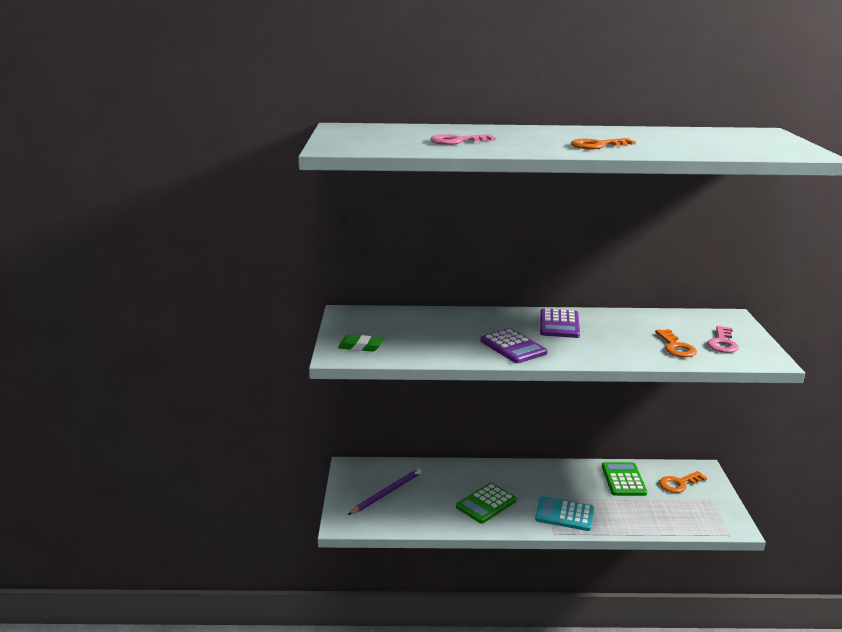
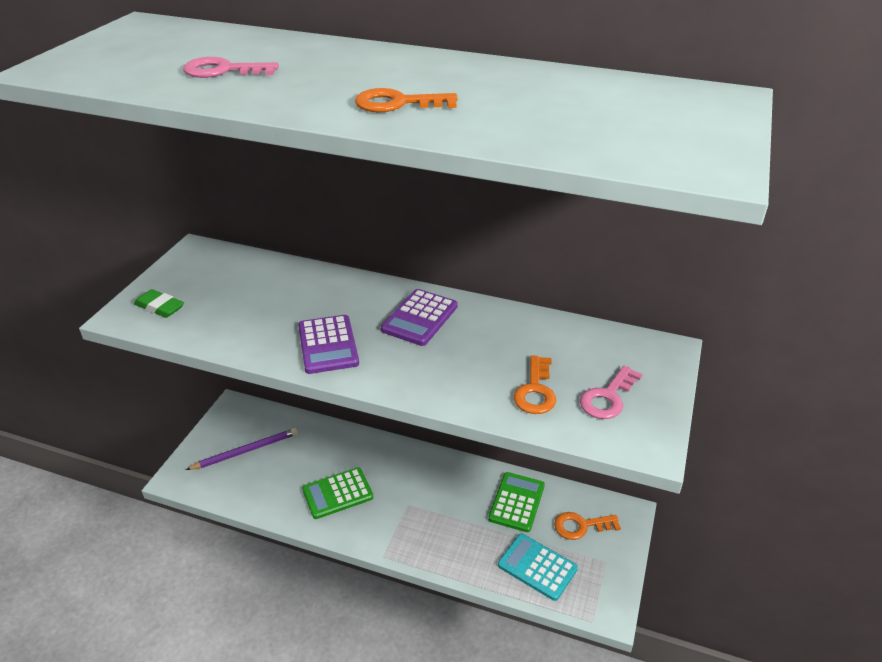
camera: 20 degrees right, 15 degrees up
turquoise calculator [535,496,594,531] -> turquoise calculator moved to [498,534,578,601]

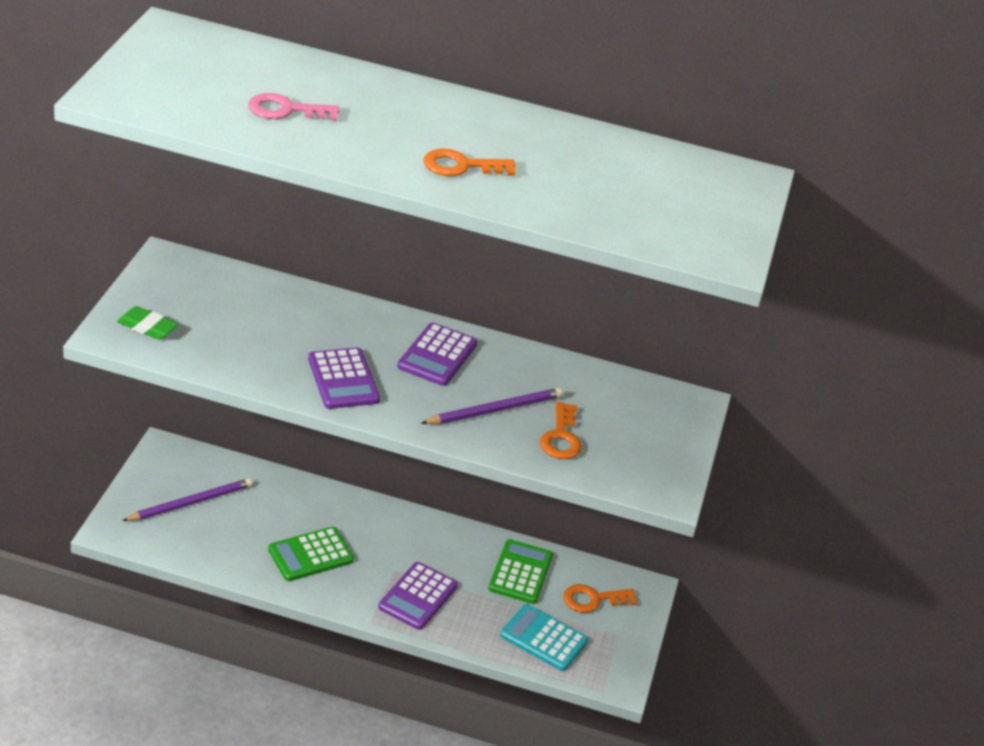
camera: 10 degrees left, 0 degrees up
pink key [580,366,643,419] -> none
none -> purple calculator [378,562,458,630]
none -> purple pencil [420,387,563,424]

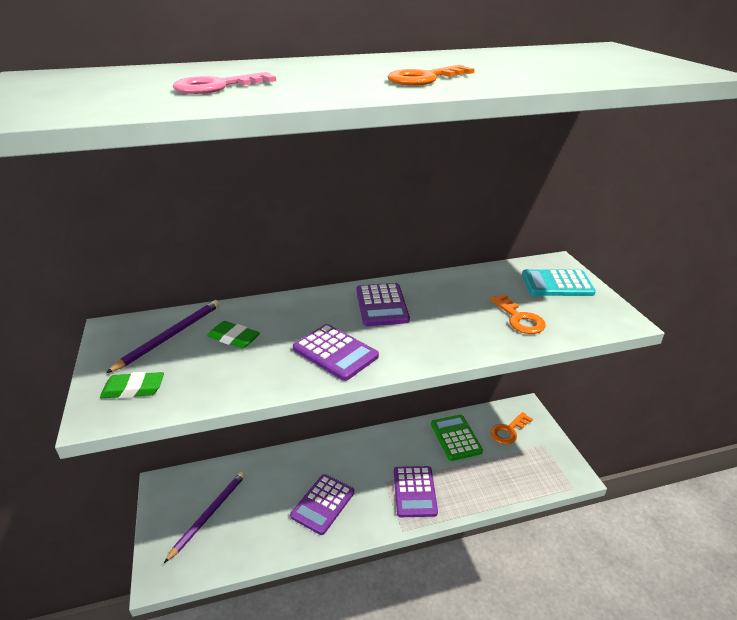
camera: 25 degrees left, 5 degrees down
green calculator [268,527,354,581] -> purple calculator [290,474,354,535]
purple pencil [420,387,563,424] -> purple pencil moved to [106,300,220,373]
turquoise calculator [500,604,588,671] -> turquoise calculator moved to [522,269,596,296]
none -> green eraser [207,321,260,349]

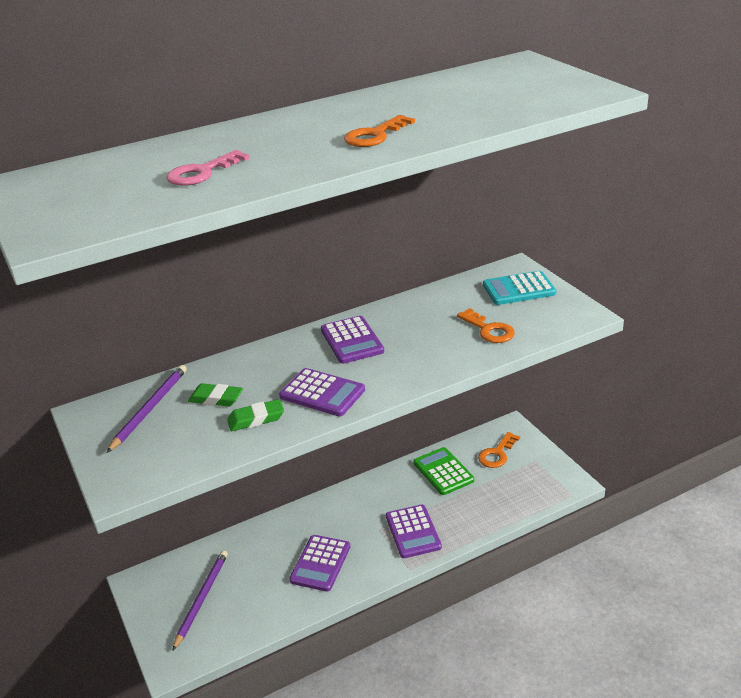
camera: 10 degrees left, 0 degrees up
green eraser [100,372,164,398] -> green eraser moved to [227,399,284,431]

